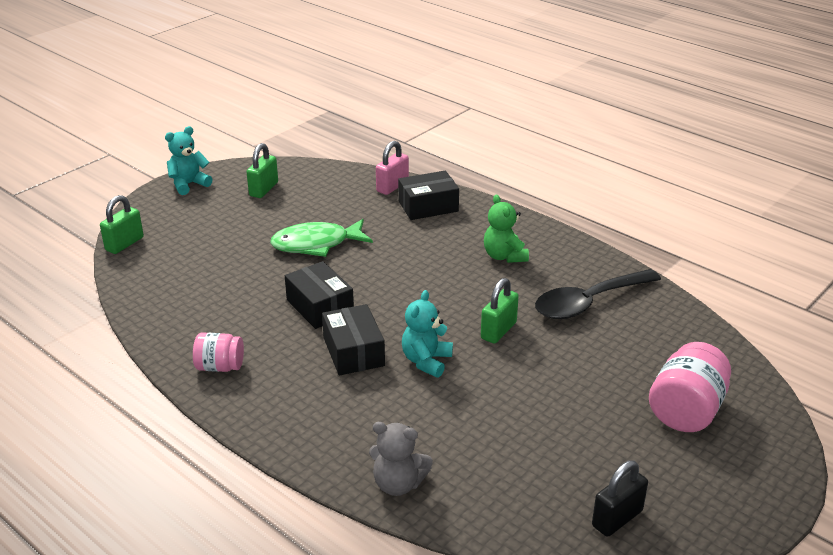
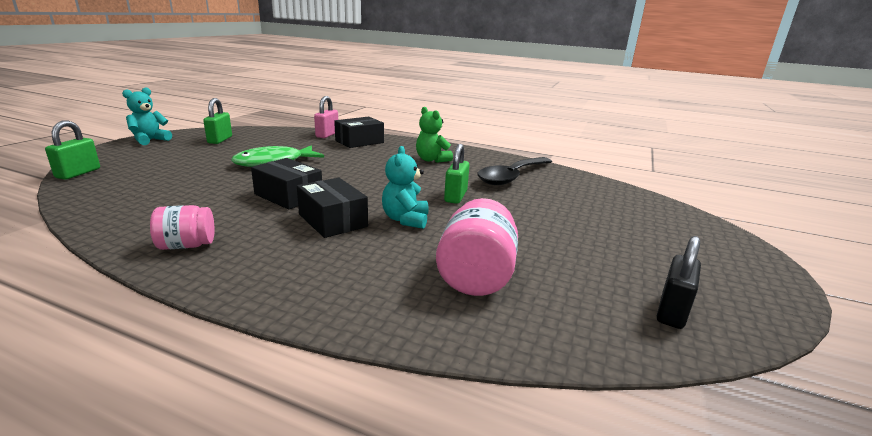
camera: 20 degrees left, 10 degrees down
grey teddy bear [369,422,433,496] -> none
pink jar [649,342,731,432] -> pink jar moved to [436,198,518,296]

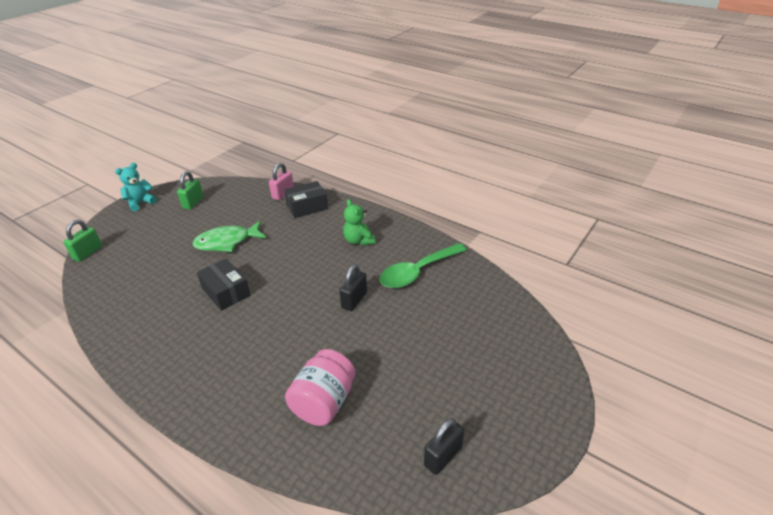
camera: 15 degrees right, 15 degrees up
pink jar [150,205,214,250] -> none
black box [297,178,368,238] -> none
turquoise teddy bear [382,146,429,229] -> none
green padlock [444,144,469,204] -> black padlock [339,265,367,311]
black spoon [477,157,552,185] -> green spoon [380,243,467,288]

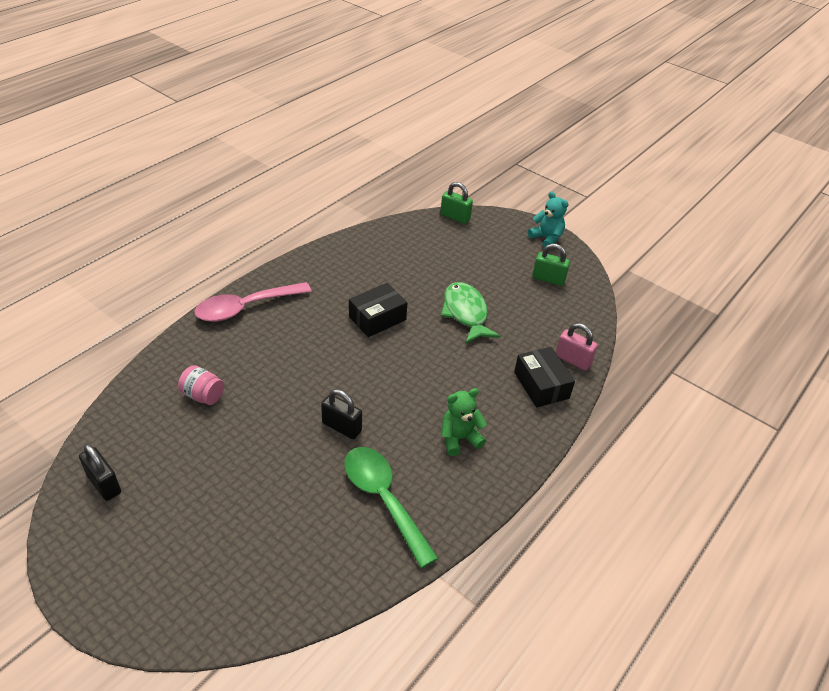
camera: 90 degrees right, 5 degrees up
pink jar [285,349,356,426] -> pink jar [178,365,224,405], size x0.61
none -> pink spoon [195,282,312,322]

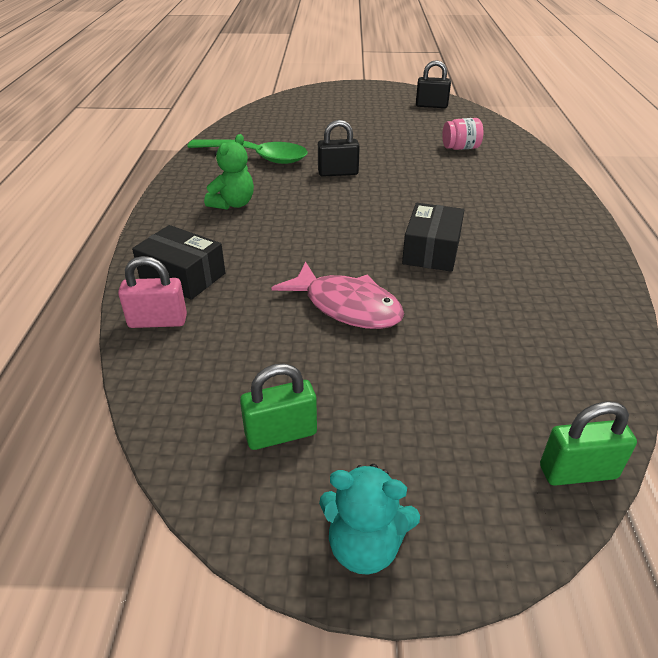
camera: 145 degrees right, 5 degrees down
pink spoon [195,282,312,322] -> none
green fish [441,282,501,344] -> pink fish [272,262,404,329]

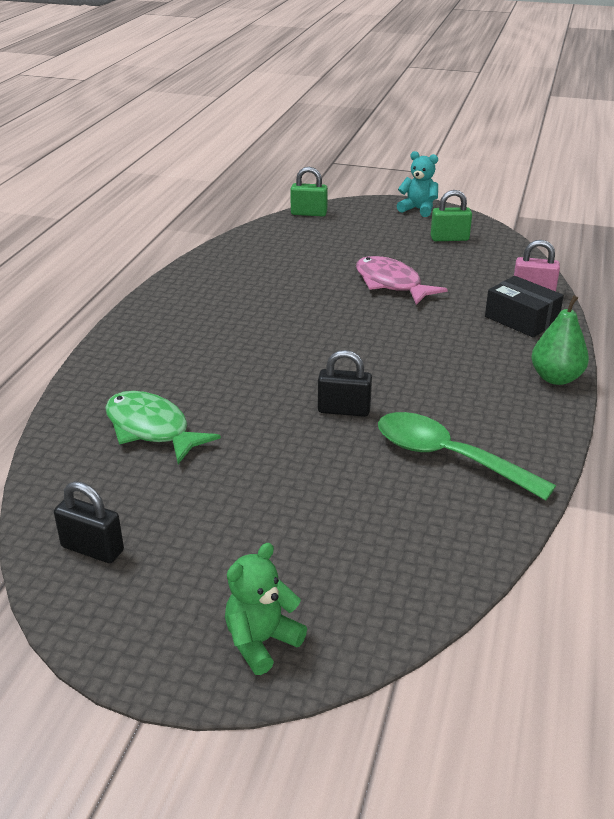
camera: 165 degrees left, 5 degrees down
green teddy bear [204,134,254,210] -> green teddy bear moved to [225,543,307,675]
black box [402,203,464,272] -> none
pink jar [442,118,483,150] -> green fish [105,391,221,464]
none -> green pear [532,295,589,385]

